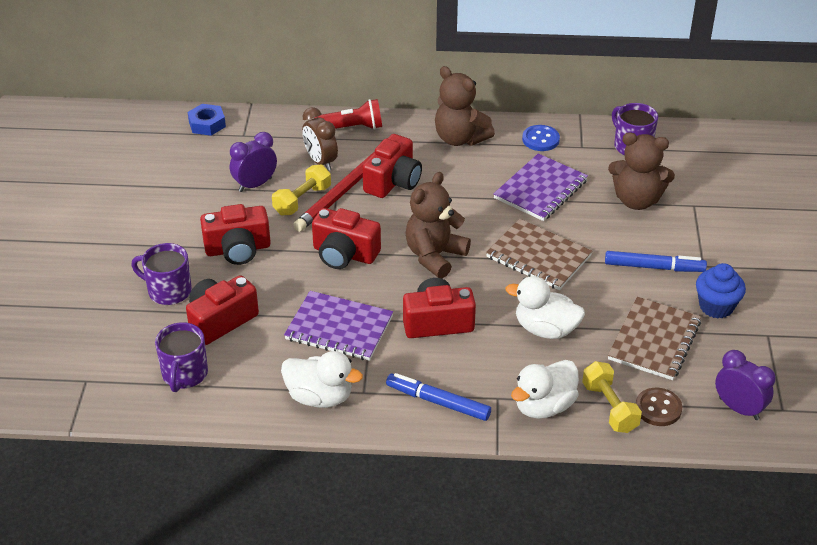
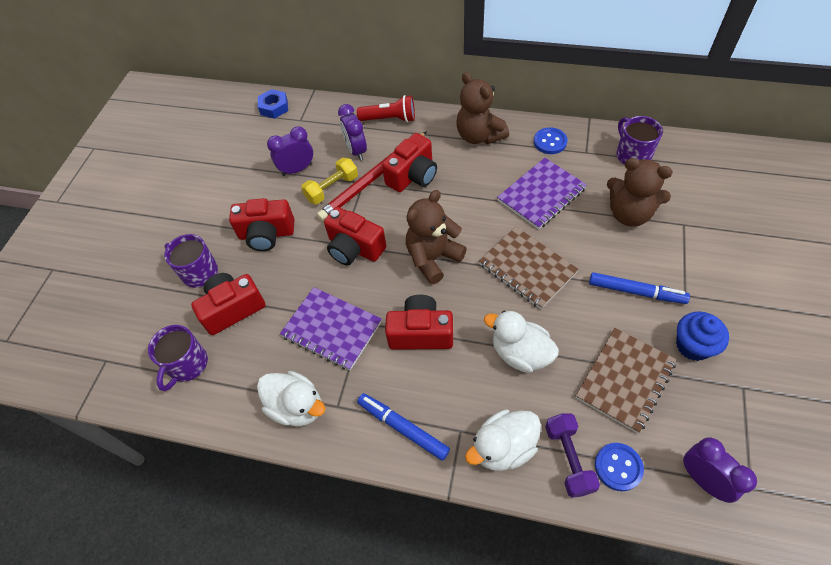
camera: 15 degrees right, 15 degrees up
brown clock [302,107,338,171] -> purple clock [338,104,367,161]
yellow dumbbell [582,361,642,433] -> purple dumbbell [545,413,600,498]
brown button [636,388,682,426] -> blue button [595,443,644,491]

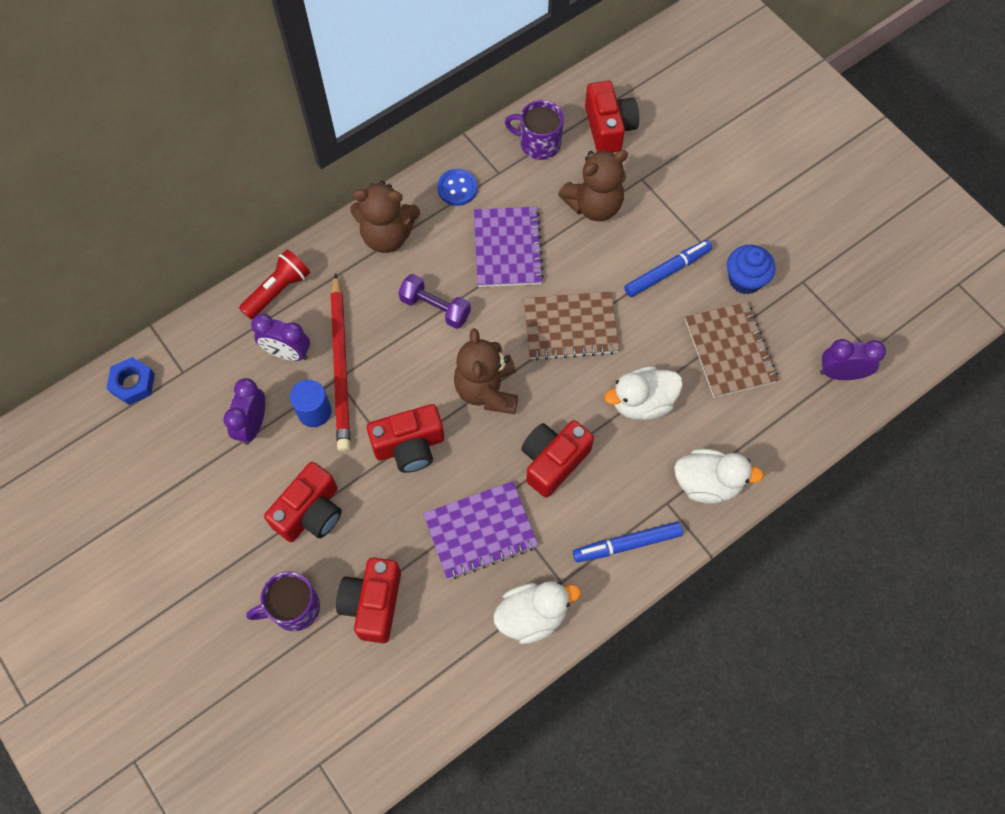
camera: 55 degrees left, 10 degrees up
purple mug [148,325,208,391] -> none
yellow dumbbell [301,158,358,204] -> blue cylinder [290,380,332,427]
red camera [382,133,437,192] -> red camera moved to [585,81,639,153]
white duck [465,409,541,471] -> white duck turned 90 degrees counterclockwise [674,449,764,504]
purple dumbbell [545,413,600,498] -> purple dumbbell moved to [398,274,471,329]
blue button [595,443,644,491] -> none

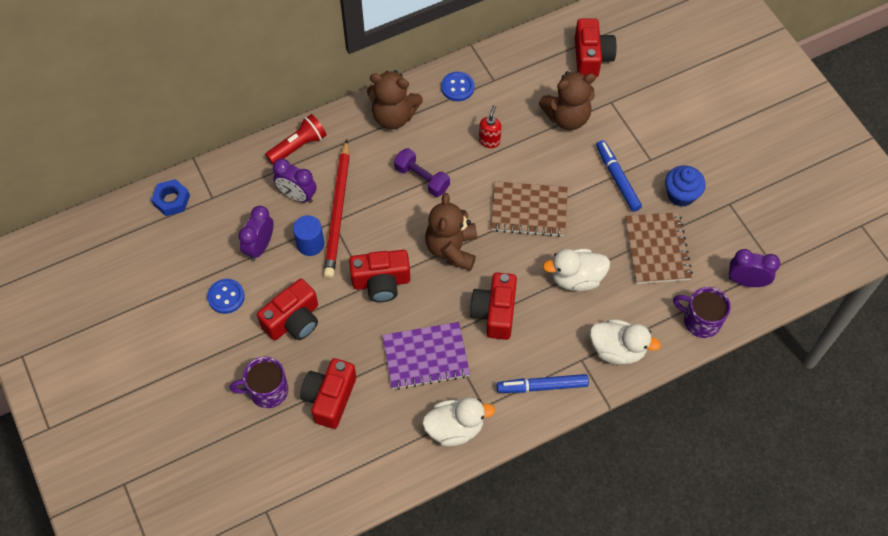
camera: 10 degrees right, 5 degrees down
purple notebook [474,207,544,287] -> red soap dispenser [479,105,502,148]
purple mug [505,100,564,160] -> purple mug moved to [673,287,731,338]
red camera [521,420,594,498] -> red camera turned 45 degrees counterclockwise [470,272,517,340]
blue marker [624,240,712,297] -> blue marker turned 90 degrees counterclockwise [596,140,642,212]
none -> blue button [207,279,245,314]

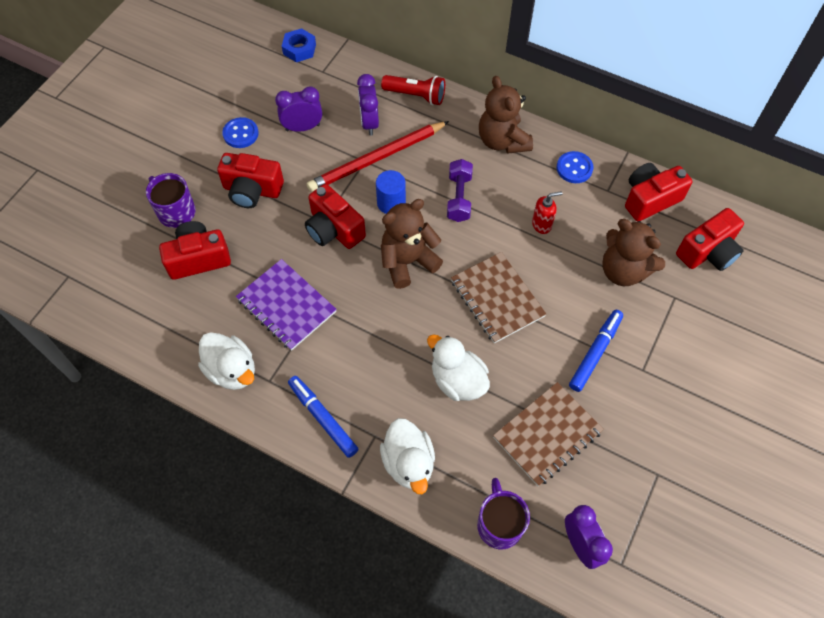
camera: 55 degrees right, 0 degrees up
blue cylinder [293,215,324,256] -> blue cylinder moved to [376,170,406,214]
red camera [470,272,517,340] -> red camera moved to [625,163,693,221]
blue cupcake [665,165,706,207] -> none

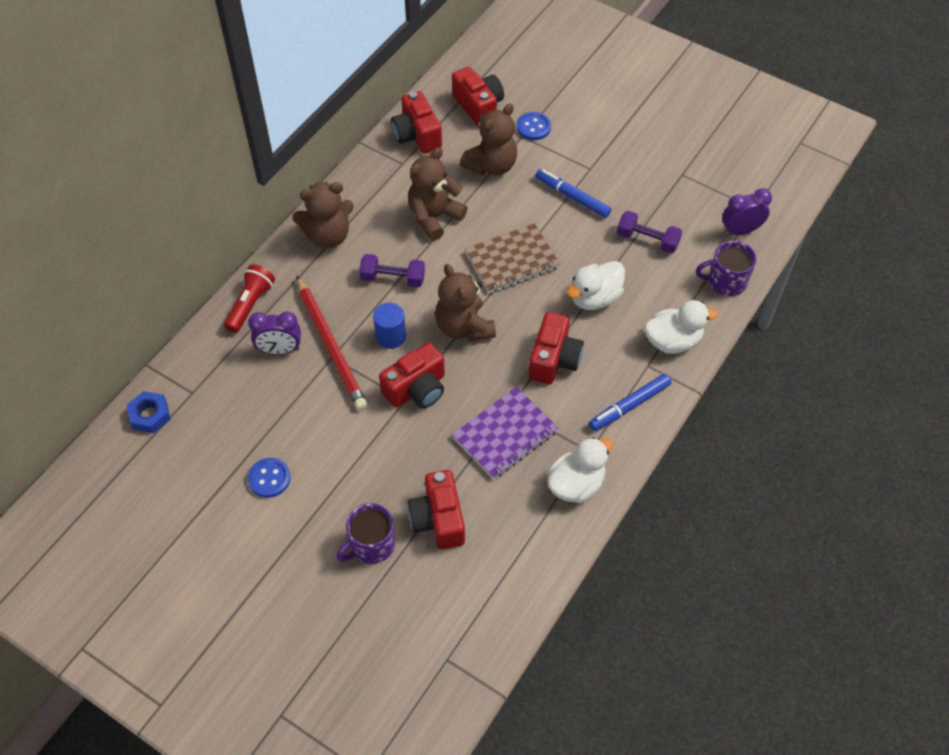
camera: 85 degrees left, 5 degrees down
red camera [217,153,284,208] -> red camera moved to [529,312,584,384]
purple clock [275,86,322,132] -> none
brown notebook [493,382,604,486] -> purple dumbbell [617,211,682,254]
red soap dispenser [532,191,563,234] -> brown teddy bear [408,147,467,241]
blue button [557,151,593,183] -> blue button moved to [517,112,551,140]

